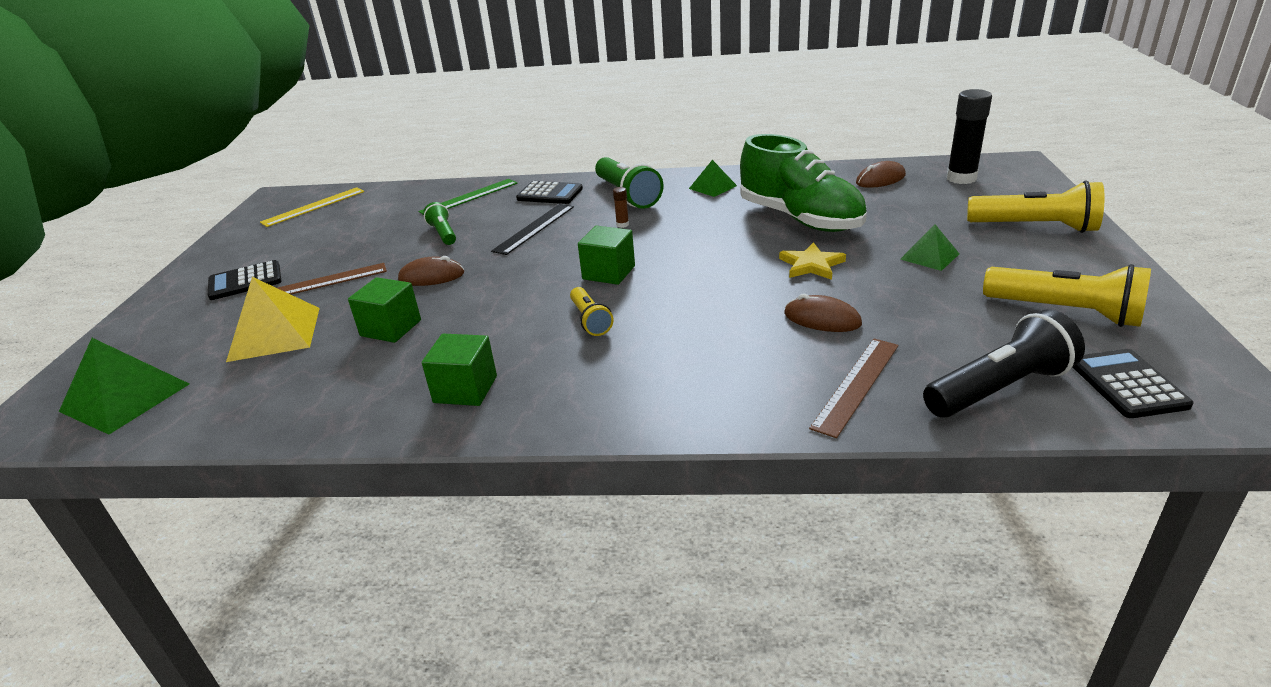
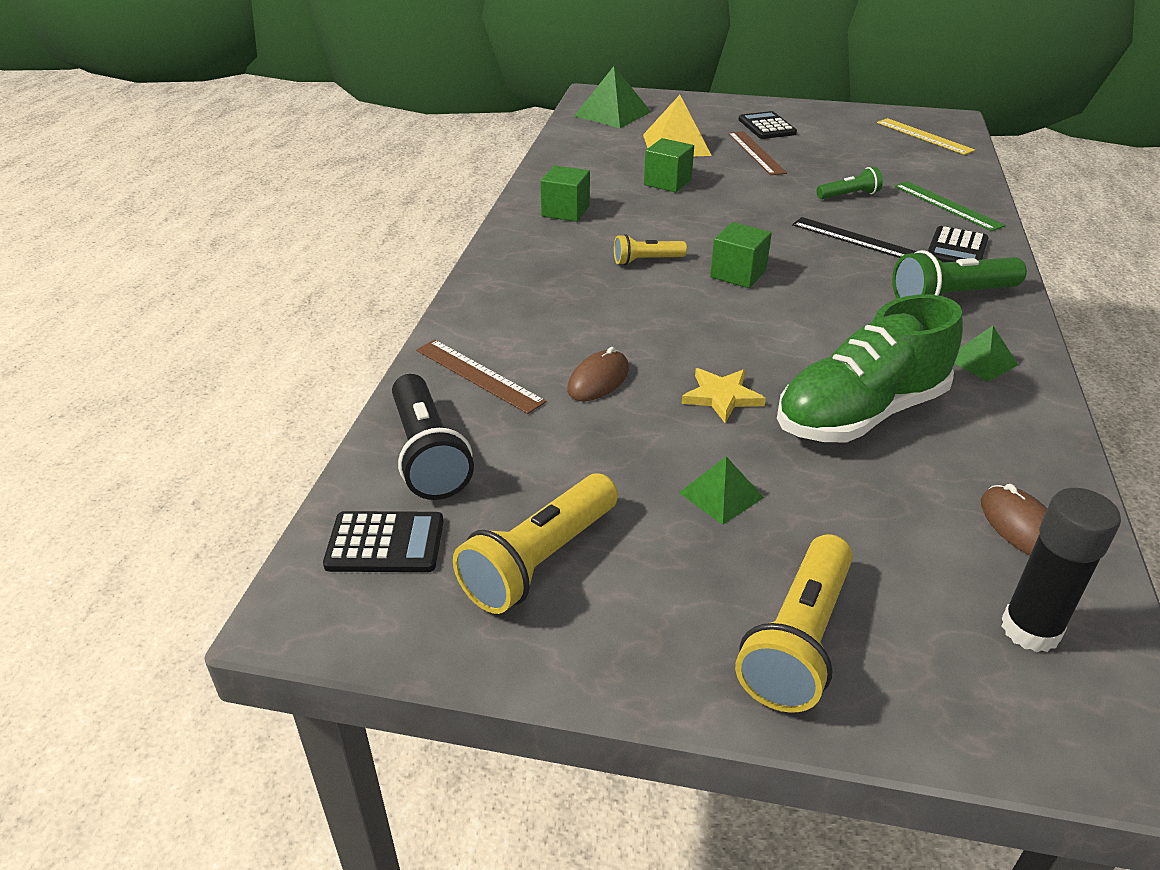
camera: 95 degrees right, 5 degrees up
brown mouse [398,256,464,286] -> none
brown glue stick [613,187,629,228] -> none

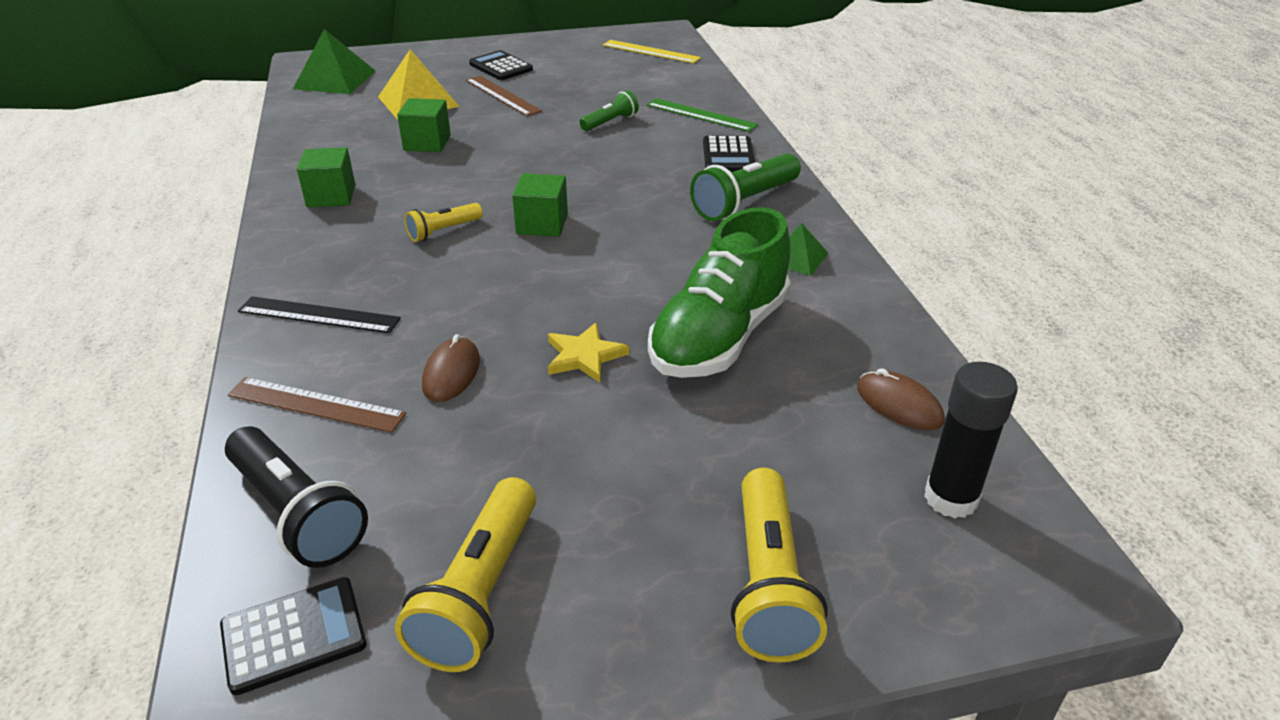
camera: 25 degrees left, 0 degrees up
green pyramid [679,457,764,525] -> none
black ruler [792,217,917,258] -> black ruler moved to [238,296,401,333]

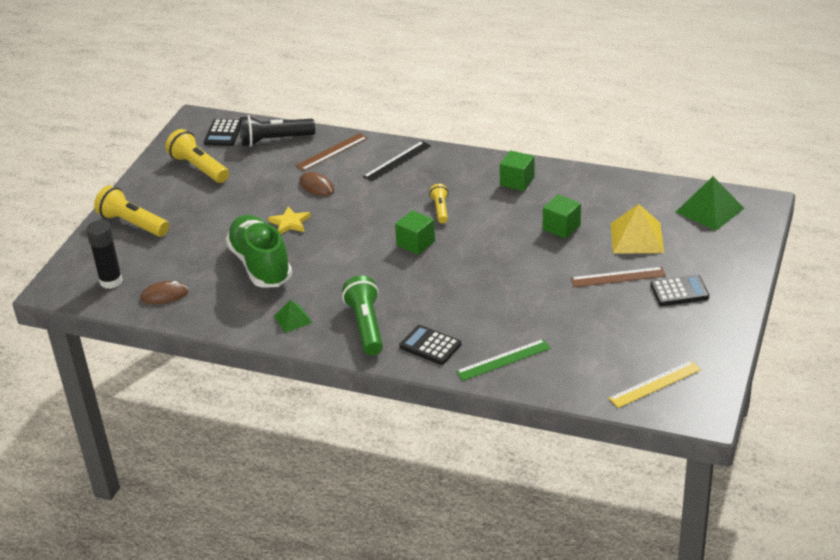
camera: 125 degrees right, 0 degrees up
green flashlight [580,90,639,131] -> none

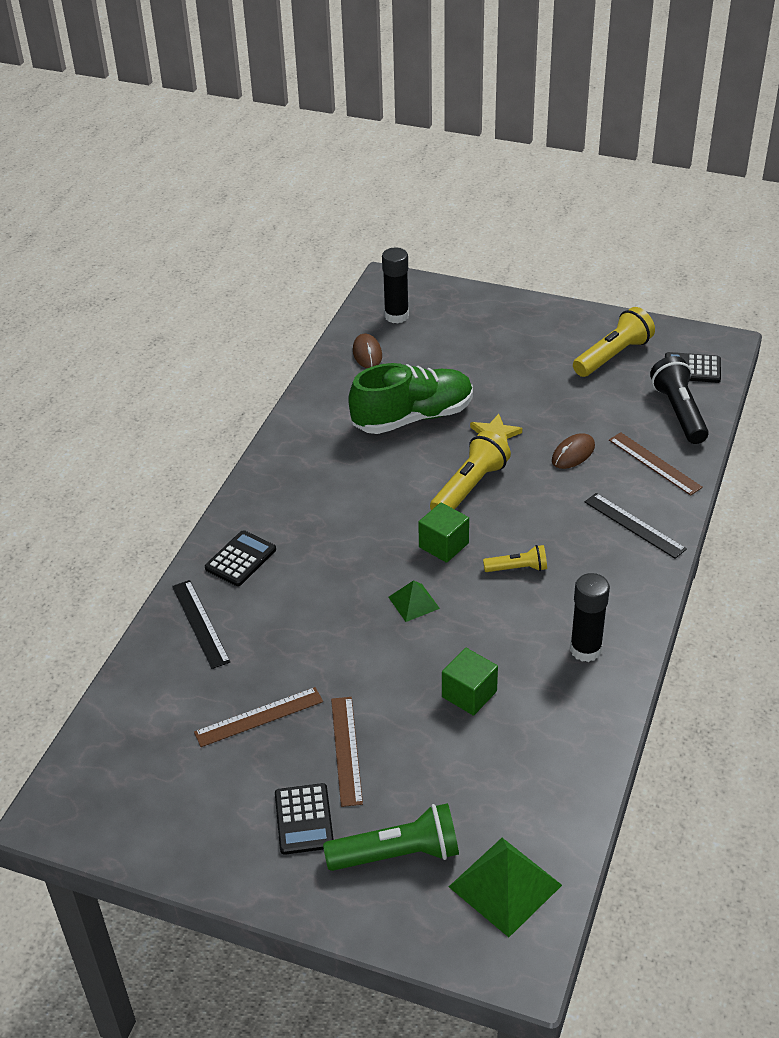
camera: 90 degrees right, 5 degrees up
yellow flashlight [94,186,169,237] -> yellow flashlight moved to [430,431,511,510]
green pyramid [274,300,313,333] -> green pyramid moved to [388,580,440,622]
green flashlight [342,276,383,355] -> green flashlight moved to [323,803,459,871]
green ruler [456,339,551,381] -> black ruler [172,580,230,669]
green cube [500,151,535,191] -> black glue stick [570,573,610,662]
yellow ruler [609,360,701,408] -> none
yellow pyramid [611,204,664,254] -> none
none -> brown ruler [194,687,323,747]

